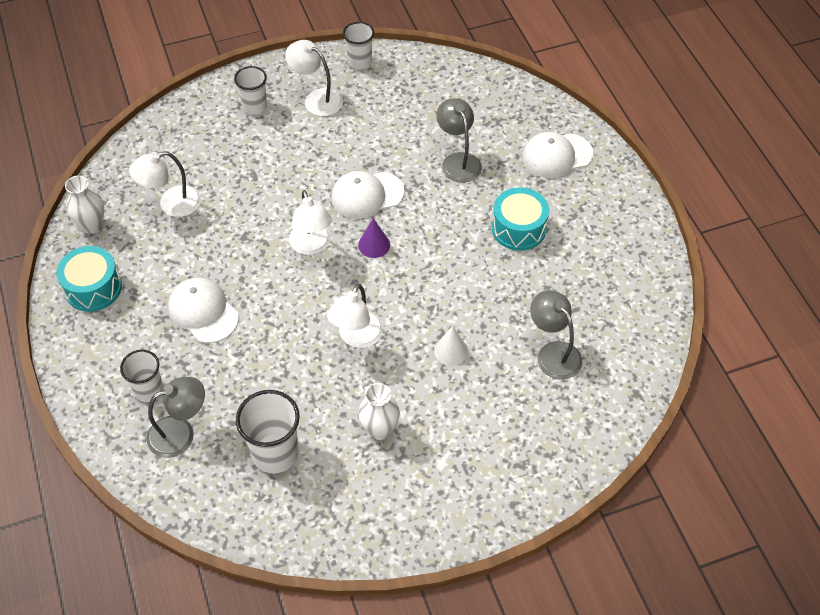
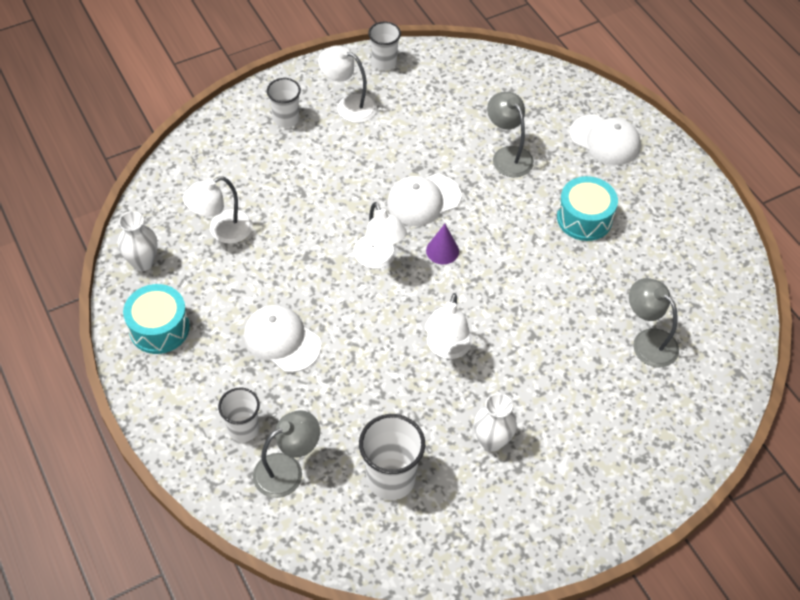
camera: 10 degrees left, 0 degrees up
white cone [434,326,468,366] -> none
white cap [522,132,593,178] -> white cap turned 120 degrees counterclockwise [569,115,641,165]

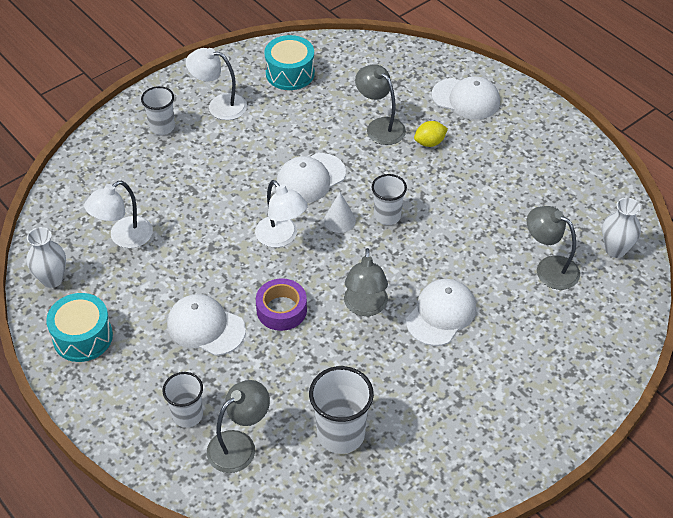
camera: 10 degrees left, 5 degrees down
white cup [368,21,401,70] -> white cup moved to [372,174,407,225]
white lamp [425,293,473,359] -> grey lamp [344,248,388,316]
purple cone [426,224,459,264] -> white cone [324,192,356,233]
white vase [474,393,517,452] -> white vase moved to [602,197,641,258]
turquoise drum [557,176,618,241] -> turquoise drum moved to [264,35,315,90]
none -> purple tape [256,278,307,331]
none -> white cap [406,279,476,346]
none -> yellow lemon [414,121,448,147]

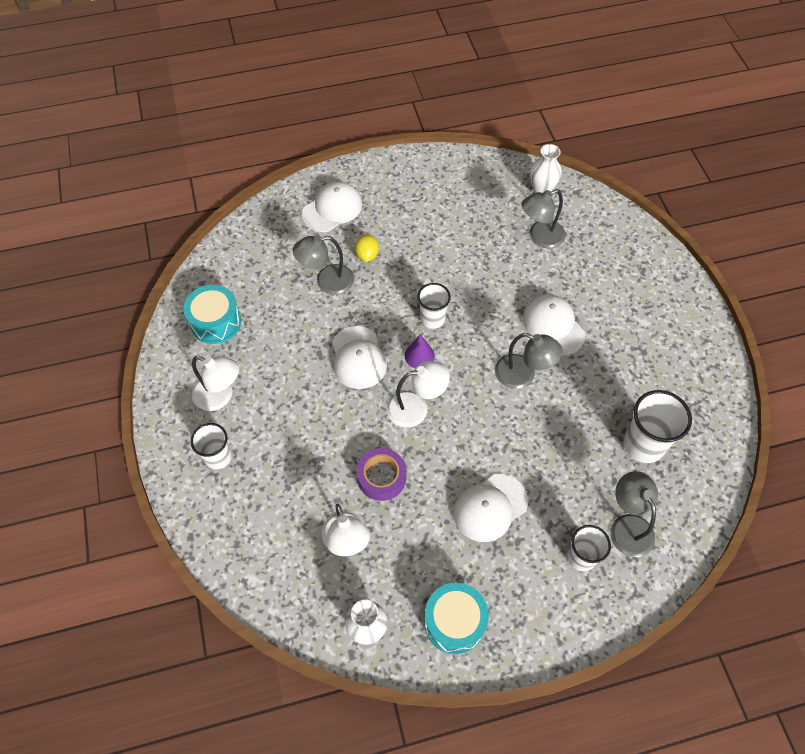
camera: 65 degrees left, 10 degrees up
white lamp [186,48,247,120] -> white lamp turned 105 degrees counterclockwise [192,356,239,411]
purple tape [256,278,307,331] -> purple tape moved to [357,448,406,501]
white cone [324,192,356,233] -> purple cone [405,334,435,368]

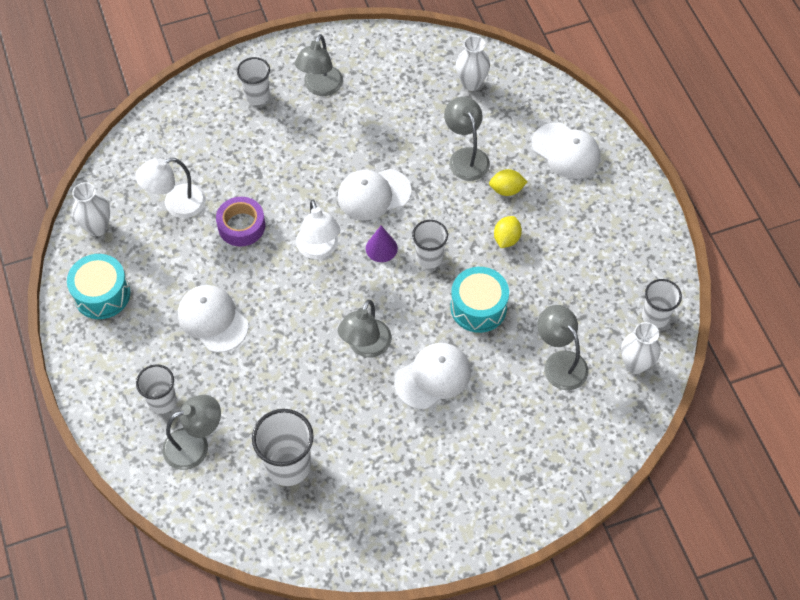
camera: 85 degrees right, 0 degrees up
turquoise drum [183,285,241,344] -> turquoise drum moved to [450,267,509,333]
white lamp [192,356,239,411] -> grey lamp [295,34,343,96]
none -> white vase [456,35,490,91]
none -> yellow lemon [494,216,522,248]
none -> white cup [642,279,682,328]

